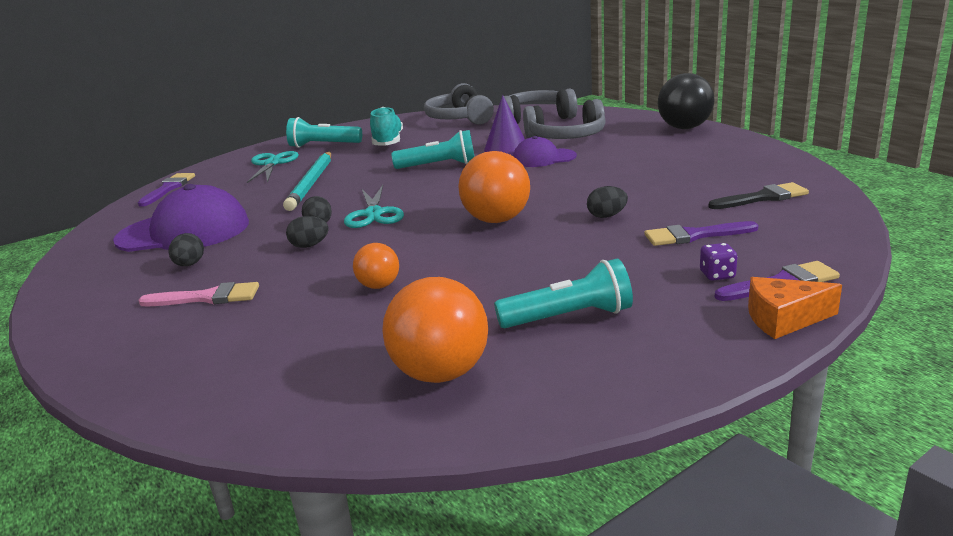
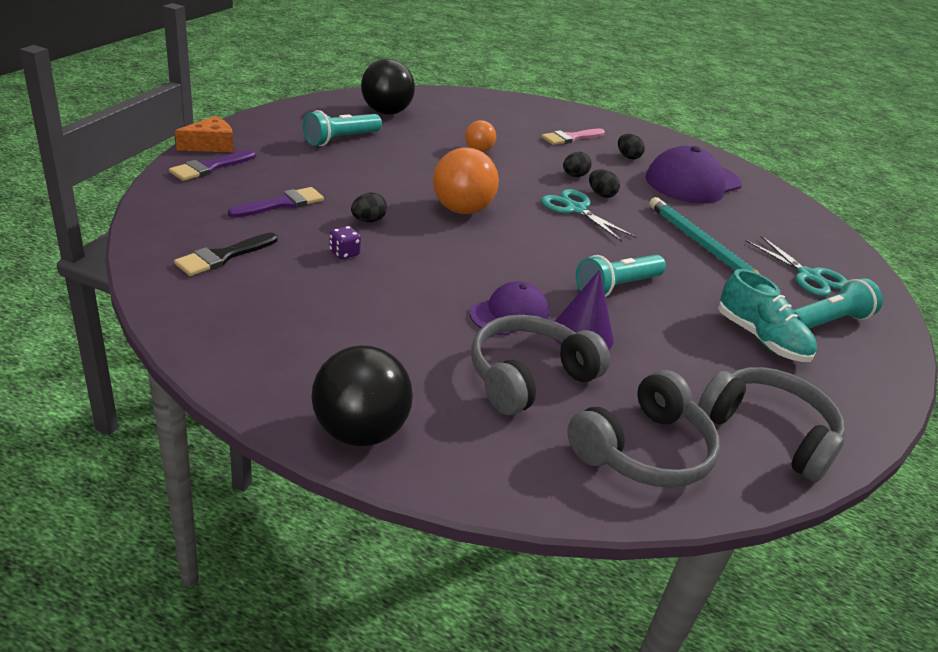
camera: 140 degrees right, 10 degrees up
purple brush [138,173,195,207] -> none
orange ball [382,277,488,383] -> black ball [361,59,415,115]
purple dice [700,243,737,281] -> purple dice moved to [329,226,361,259]

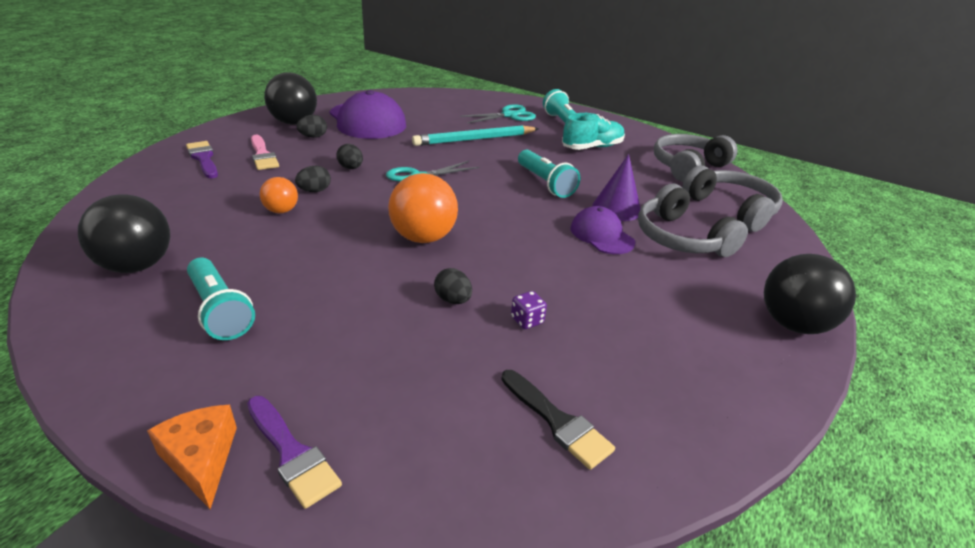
camera: 80 degrees left, 0 degrees up
purple brush [228,187,324,218] -> purple brush moved to [186,141,218,179]
black egg [589,169,620,198] -> black egg moved to [295,165,331,192]
none -> black ball [264,72,317,125]

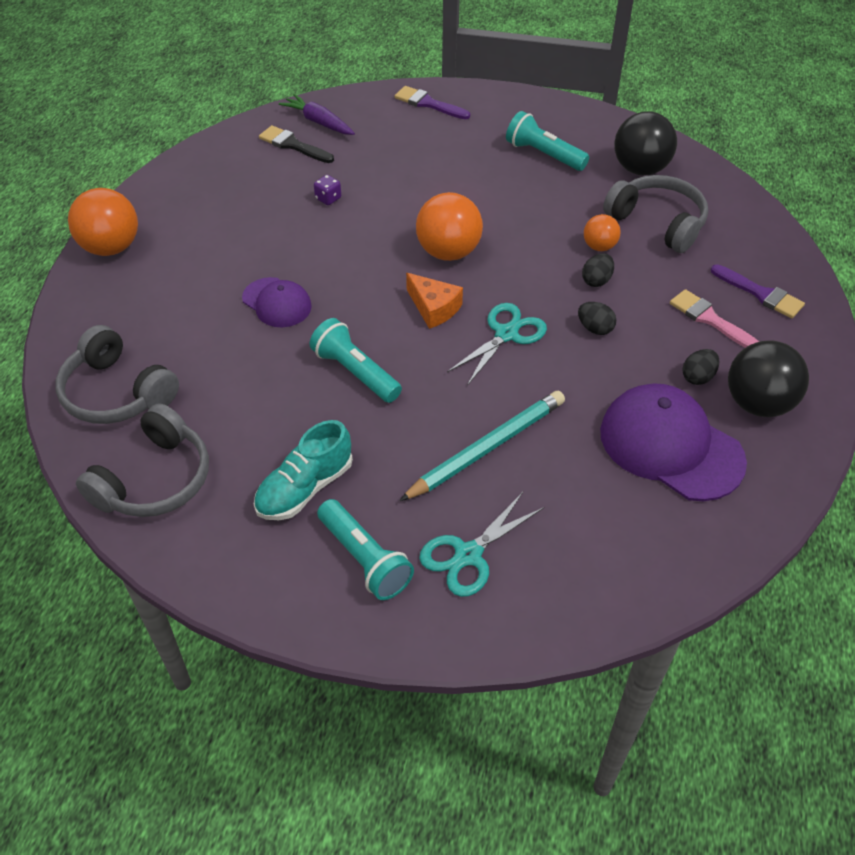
camera: 165 degrees right, 15 degrees up
orange cheese [147,405,237,509] -> orange cheese moved to [406,273,463,329]
black egg [434,268,472,304] -> none
purple cone [592,154,640,221] -> none
grey headphones [638,184,748,257] -> grey headphones moved to [603,175,708,253]
black ball [764,254,856,334] -> orange ball [68,188,138,256]
none -> purple carrot [279,94,355,135]

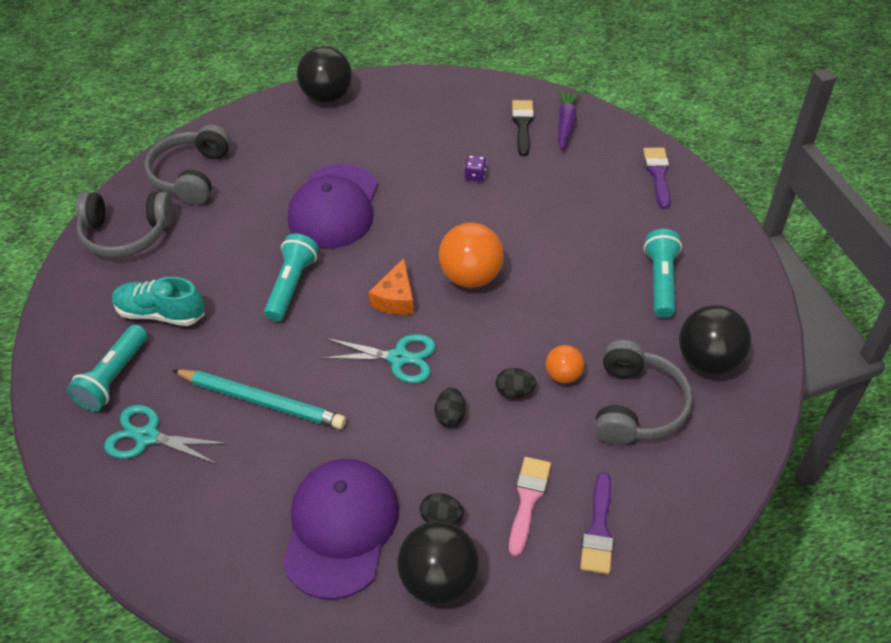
camera: 60 degrees right, 0 degrees up
orange ball [68,188,138,256] -> black ball [297,46,352,103]
purple cap [242,277,312,327] -> purple cap [288,164,378,249], size x1.75

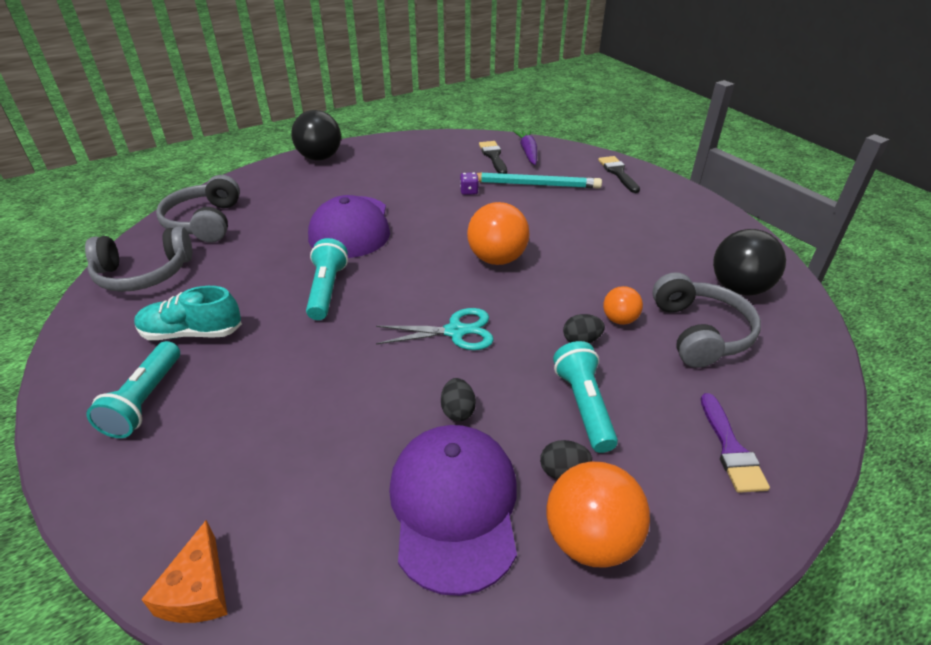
camera: 15 degrees left, 10 degrees down
turquoise scissors [104,405,228,464] -> none
turquoise pencil [172,369,346,429] -> turquoise pencil moved to [477,172,602,189]
orange cheese [369,258,414,315] -> orange cheese moved to [141,520,228,623]
black ball [397,521,479,605] -> orange ball [547,461,650,568]
black egg [434,388,465,427] -> black egg moved to [441,378,476,421]
pink brush [509,457,551,557] -> none
purple brush [643,148,670,209] -> black brush [598,156,640,193]
turquoise flashlight [644,229,682,318] -> turquoise flashlight moved to [553,341,618,453]

